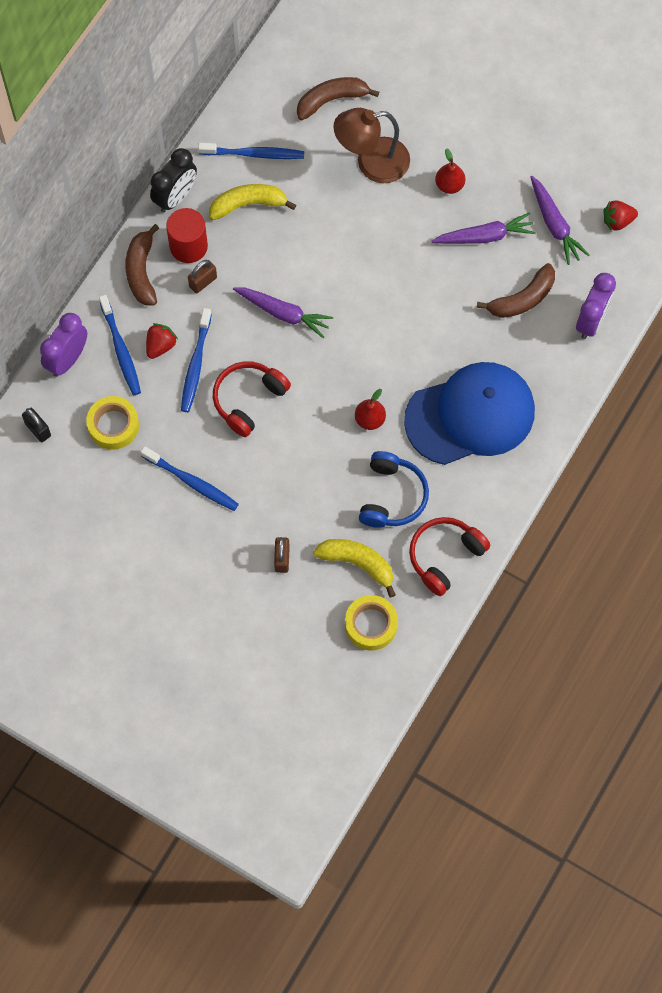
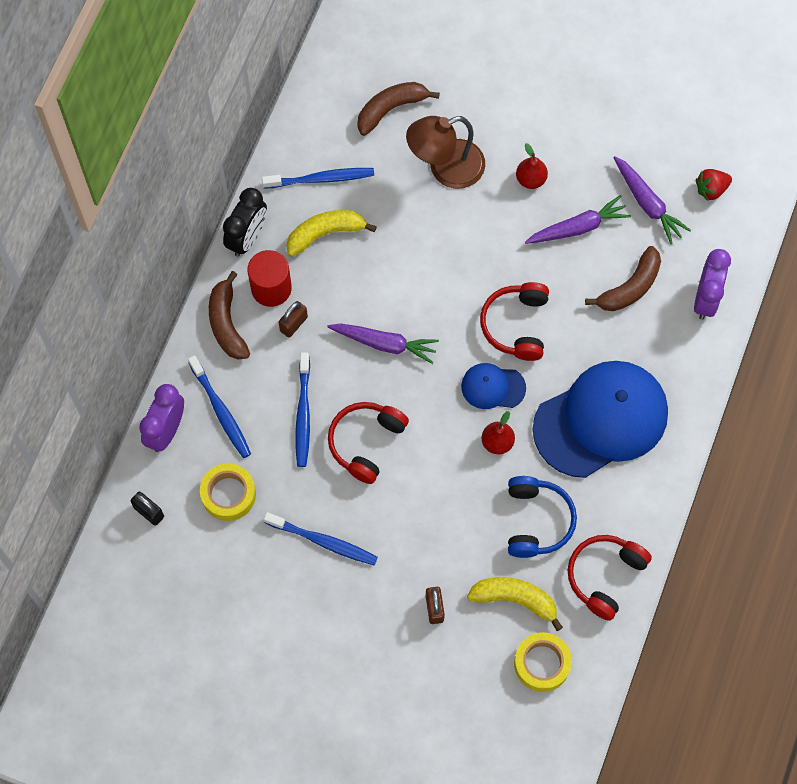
camera: 10 degrees left, 0 degrees up
red strawberry [146,323,178,359] -> none
none -> blue cap [461,363,526,409]
none -> red headphones [480,282,549,361]

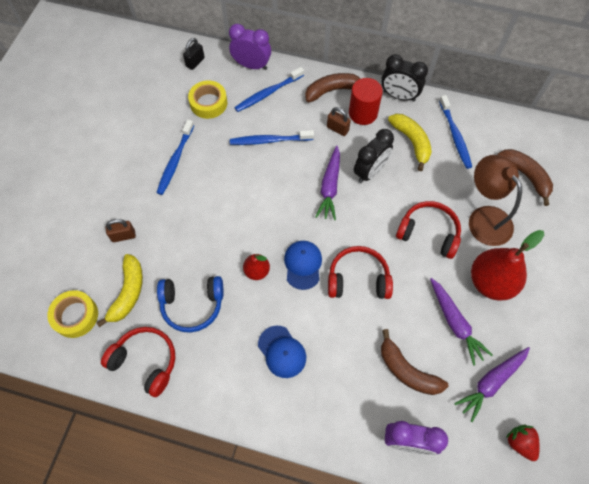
camera: 85 degrees right, 5 degrees down
red headphones [328,402,409,484] -> red headphones moved to [396,201,461,259]
red pear [516,143,548,189] -> red pear [471,230,544,300], size x1.93
blue cap [533,361,668,478] -> blue cap [258,326,306,378], size x0.46
none -> black clock [354,129,394,183]

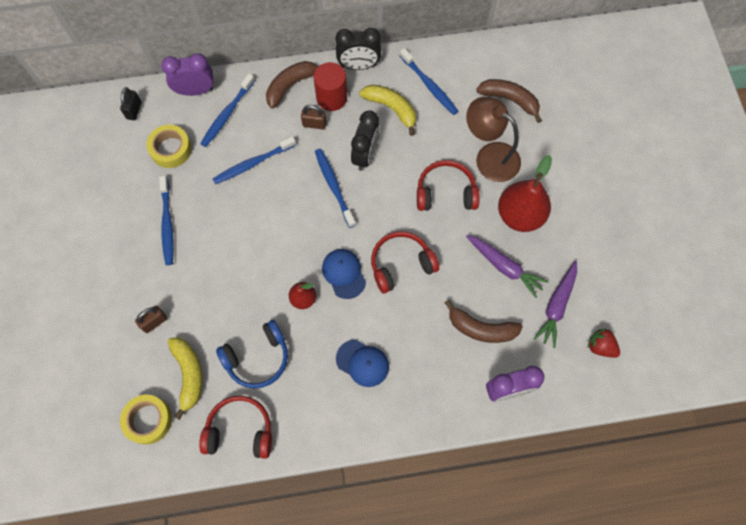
camera: 25 degrees left, 5 degrees up
purple carrot [315,146,340,220] -> blue toothbrush [315,149,356,228]

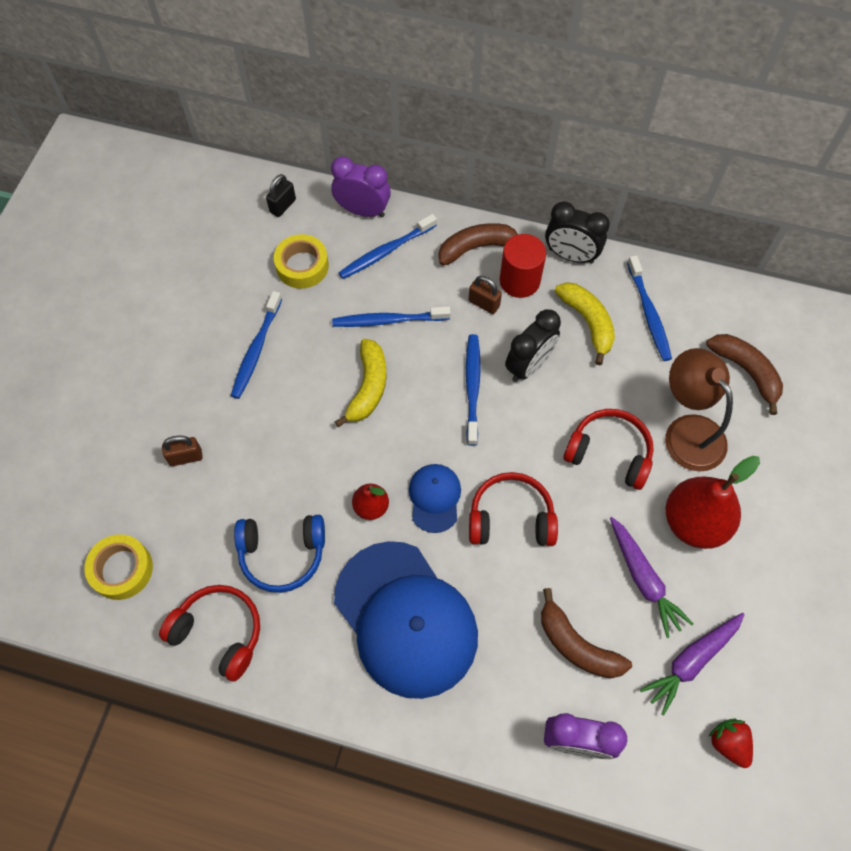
camera: 25 degrees right, 5 degrees down
yellow banana [168,337,203,420] -> yellow banana moved to [335,339,387,427]
blue cap [336,339,389,387] -> blue cap [334,541,478,699], size x2.16

